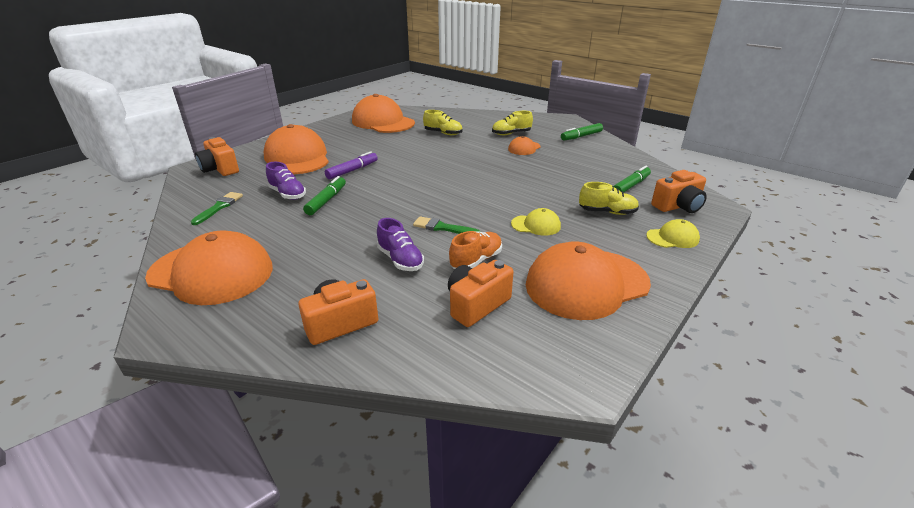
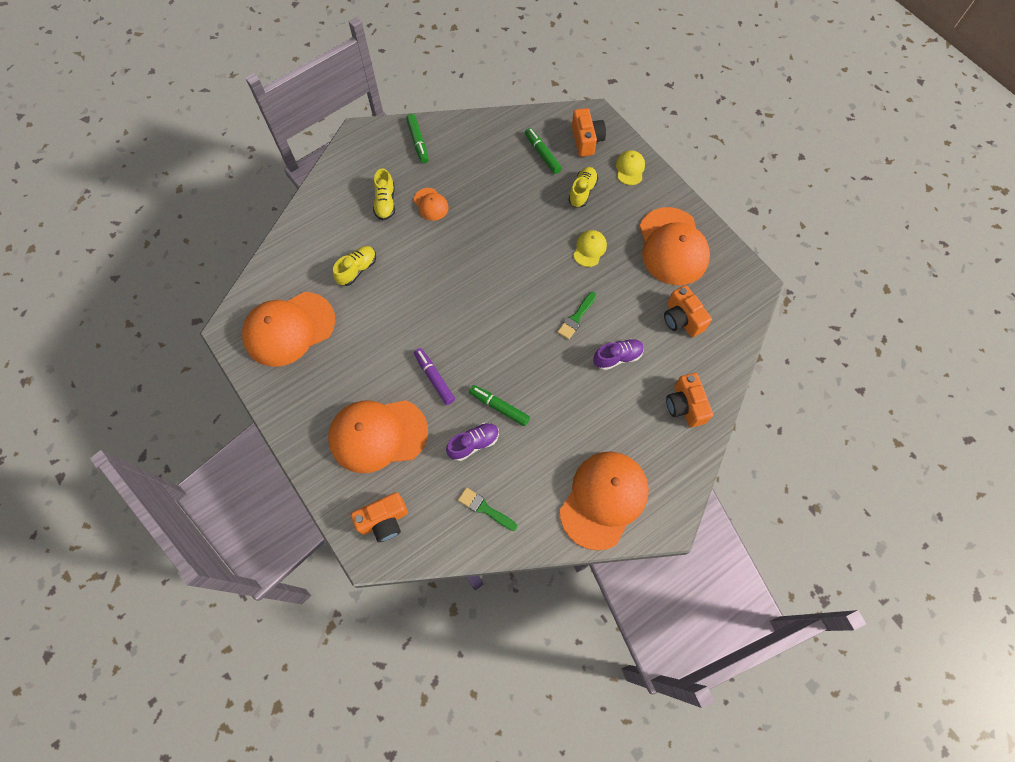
camera: 75 degrees left, 35 degrees up
orange shoe [449,231,502,269] -> none

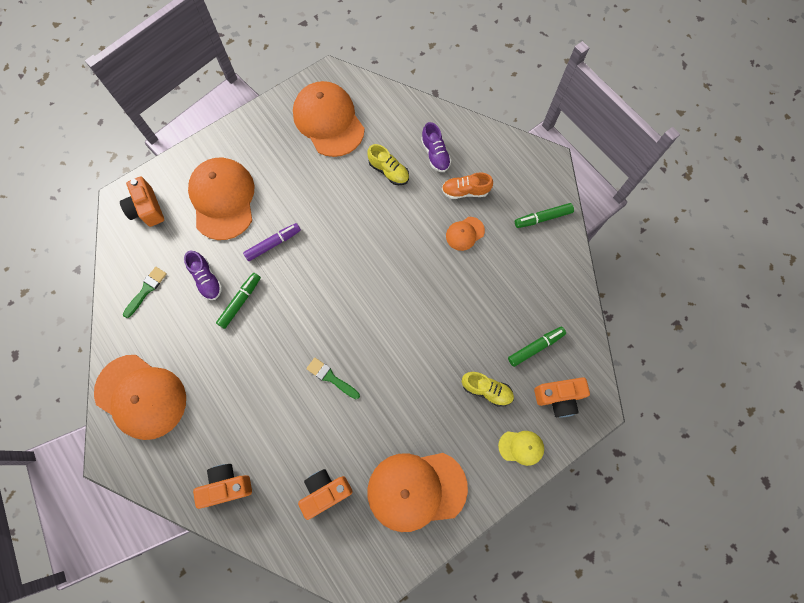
camera: 90 degrees right, 5 degrees up
yellow shoe [373,168,395,220] -> orange shoe [442,172,493,199]
yellow cap [573,230,607,267] -> none
purple shoe [593,339,644,370] -> purple shoe moved to [421,122,451,172]

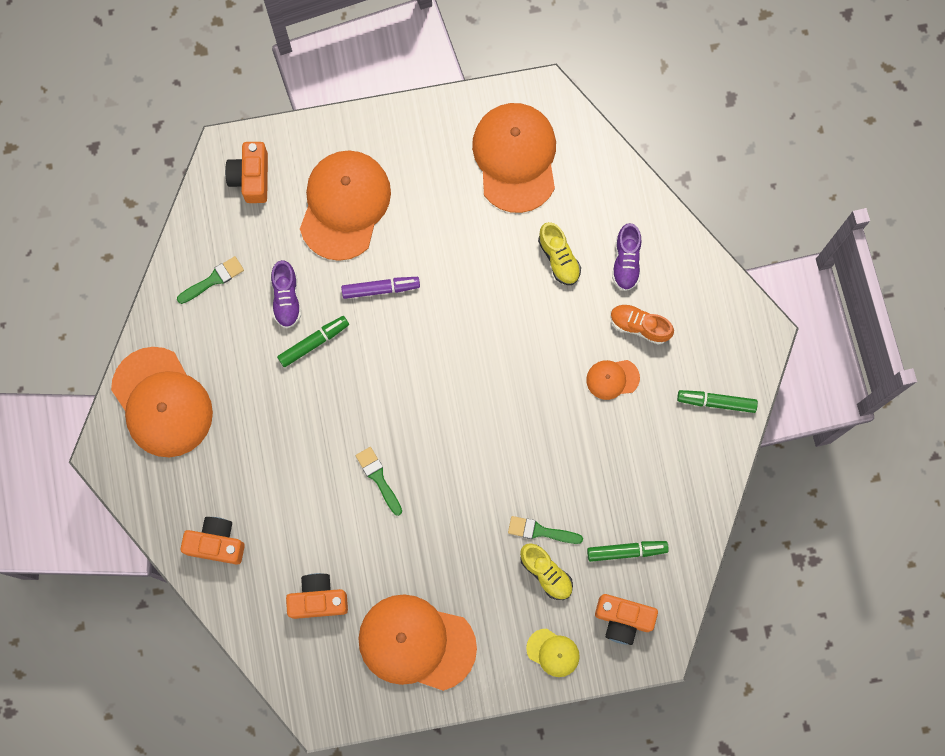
camera: 25 degrees right, 5 degrees up
none -> green brush [508,516,583,544]

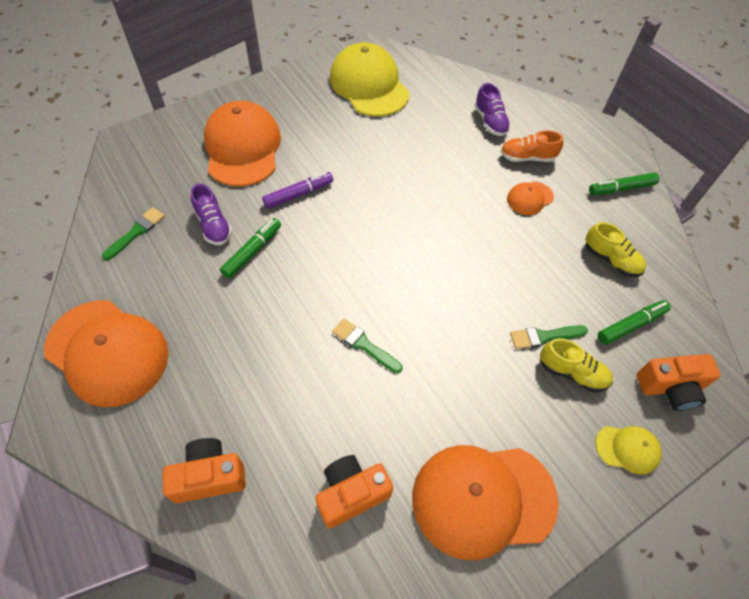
camera: 25 degrees left, 20 degrees down
orange camera [225,142,268,203] -> none
orange cap [472,103,556,213] -> yellow cap [330,42,410,117]
yellow shoe [538,222,581,285] -> yellow shoe moved to [585,222,646,277]

